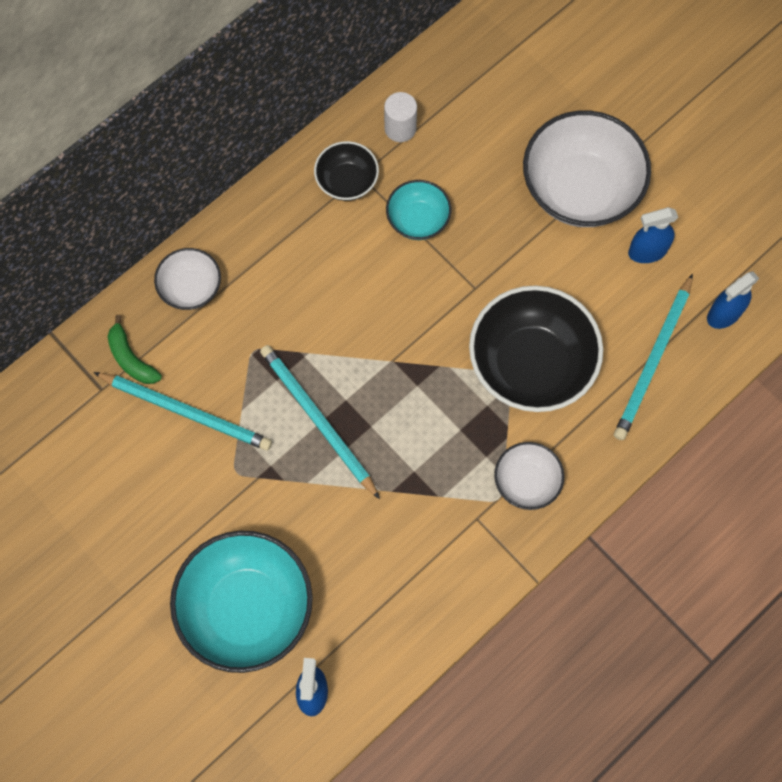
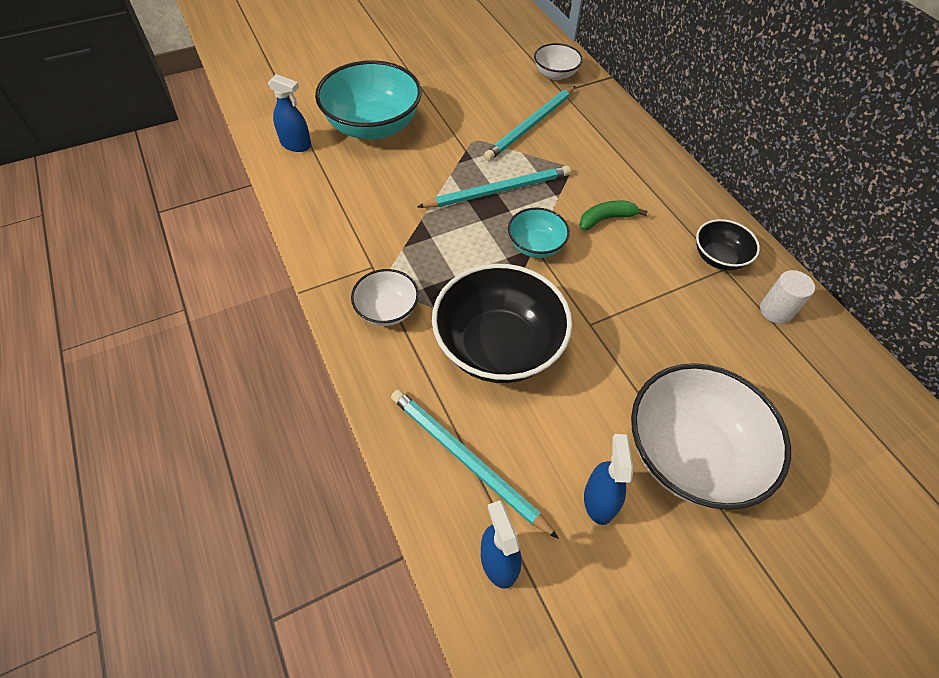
camera: 105 degrees right, 15 degrees down
green banana [108,315,162,384] -> green banana moved to [579,201,648,230]
white bowl [154,248,221,310] -> white bowl moved to [534,43,583,80]
turquoise bowl [386,180,451,240] -> turquoise bowl moved to [508,207,570,258]

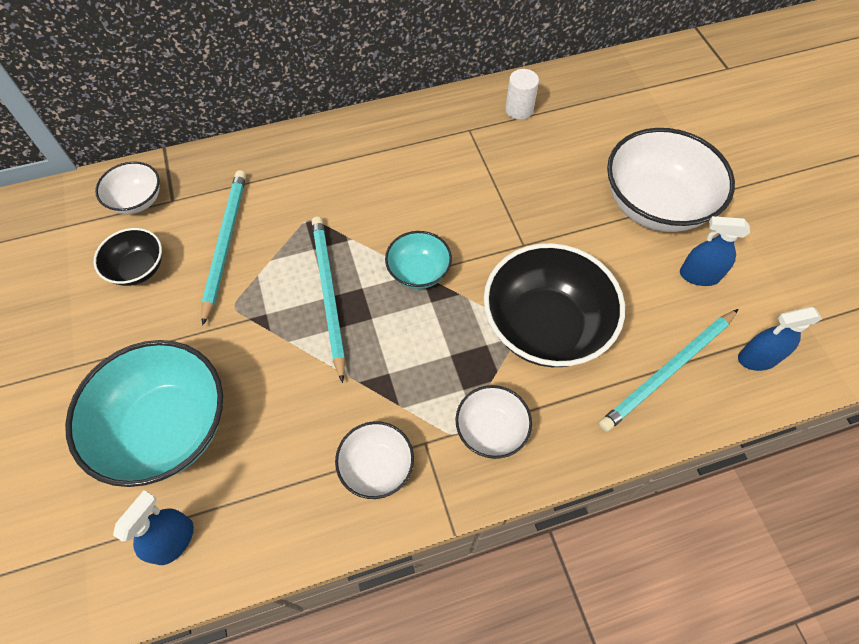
camera: 80 degrees left, 5 degrees up
turquoise pencil [484,86,575,161] -> turquoise pencil turned 135 degrees counterclockwise [201,170,246,326]
green banana [579,201,648,230] -> none
black bowl [696,219,760,270] -> black bowl moved to [94,228,162,286]
none -> white bowl [335,421,414,499]

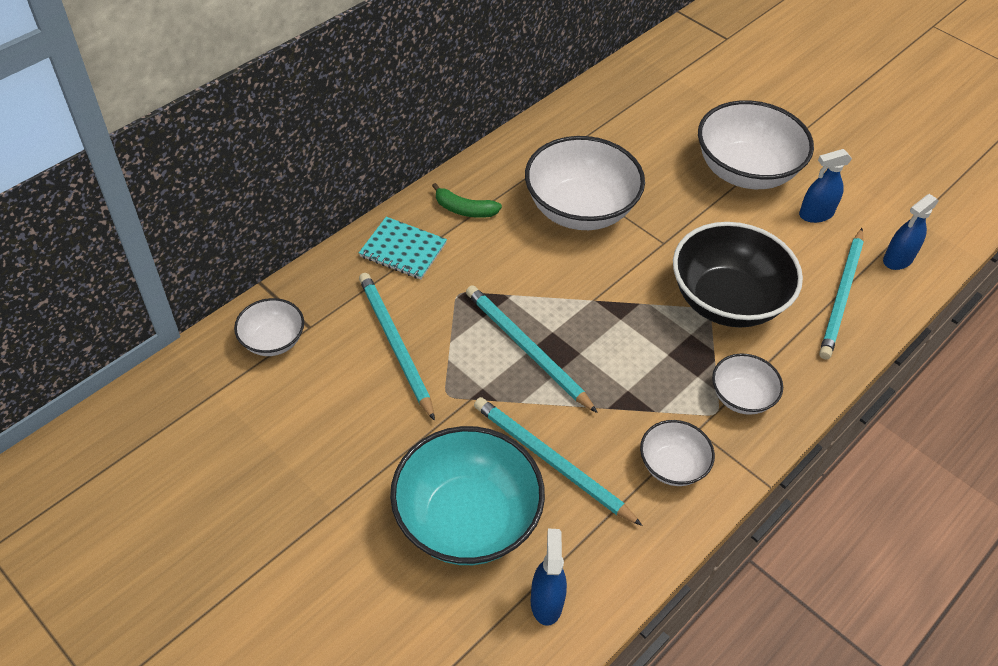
camera: 30 degrees left, 10 degrees down
black bowl [94,228,162,286] -> none
turquoise bowl [385,231,452,289] -> none
white cylinder [505,69,539,120] -> none
none -> turquoise notebook [359,217,447,279]
none -> green banana [432,183,502,218]
none -> turquoise pencil [474,397,643,526]
none -> white bowl [525,136,645,230]

